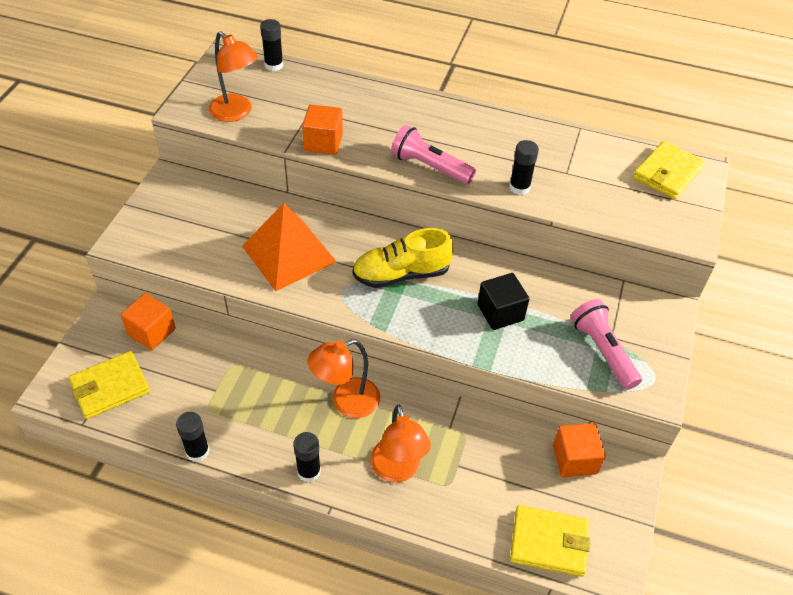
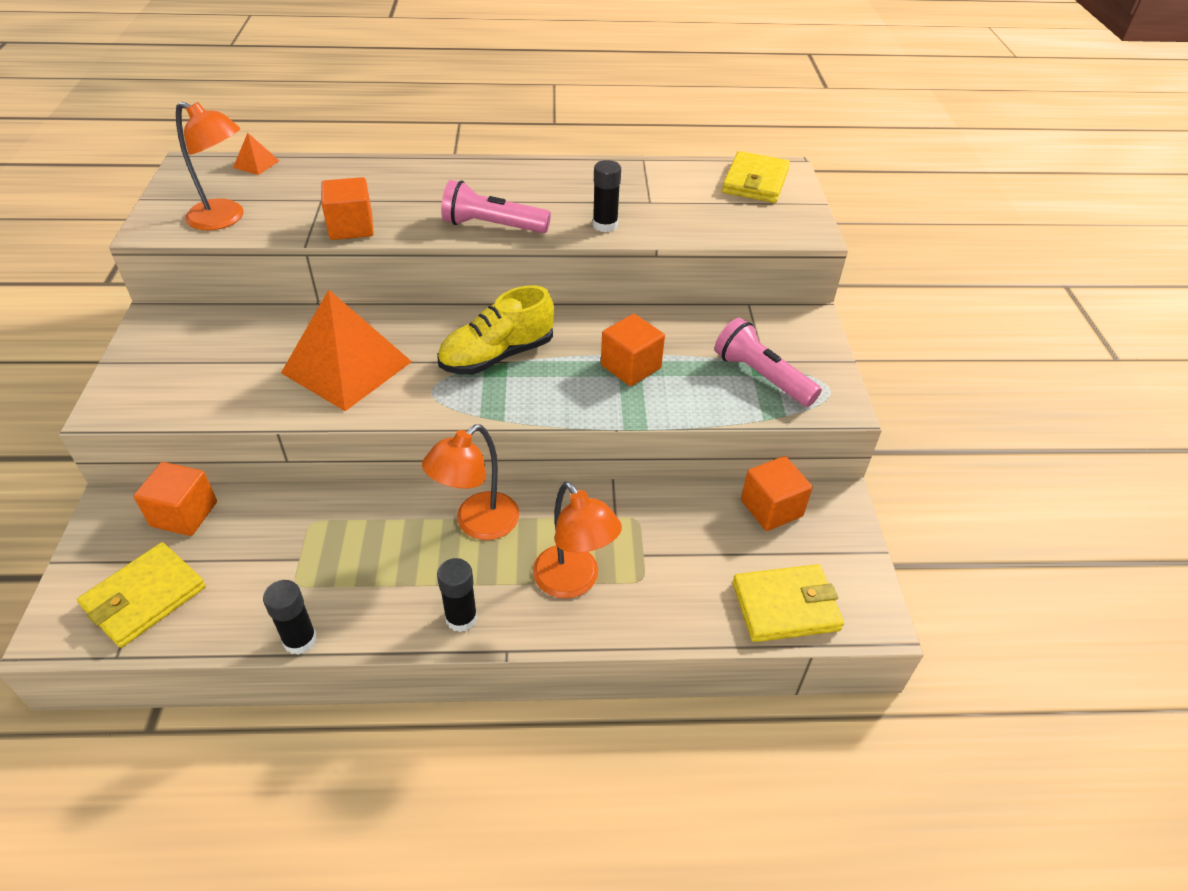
camera: 20 degrees left, 5 degrees down
black glue stick [260,19,283,71] -> orange pyramid [233,133,279,175]
black cube [477,273,529,330] -> orange cube [601,314,665,386]

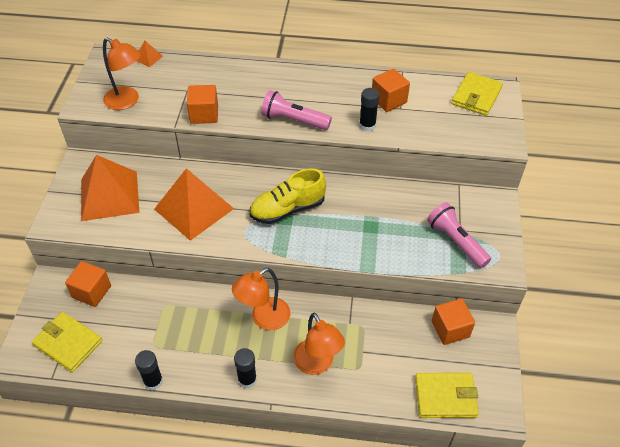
camera: 10 degrees right, 5 degrees up
yellow wallet [77,542,206,648] -> yellow wallet turned 75 degrees clockwise [32,312,102,372]
orange cube [601,314,665,386] -> orange cube moved to [372,68,410,112]
none -> orange pyramid [81,155,139,221]

